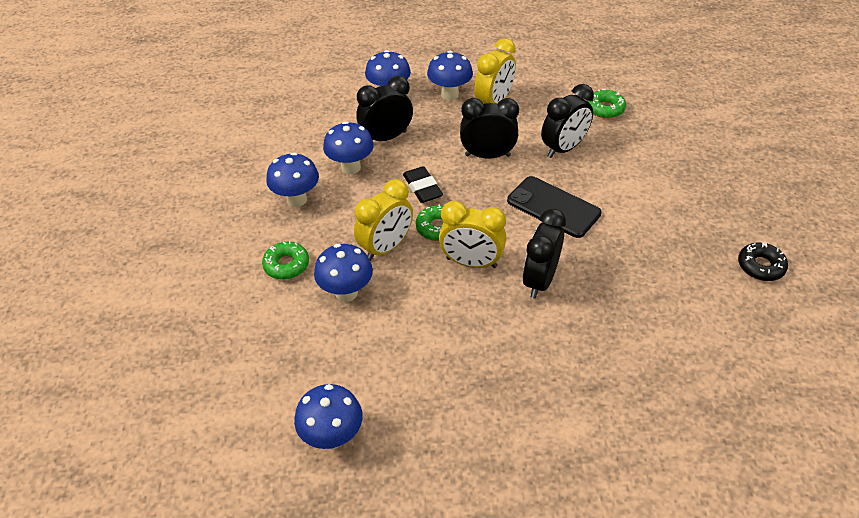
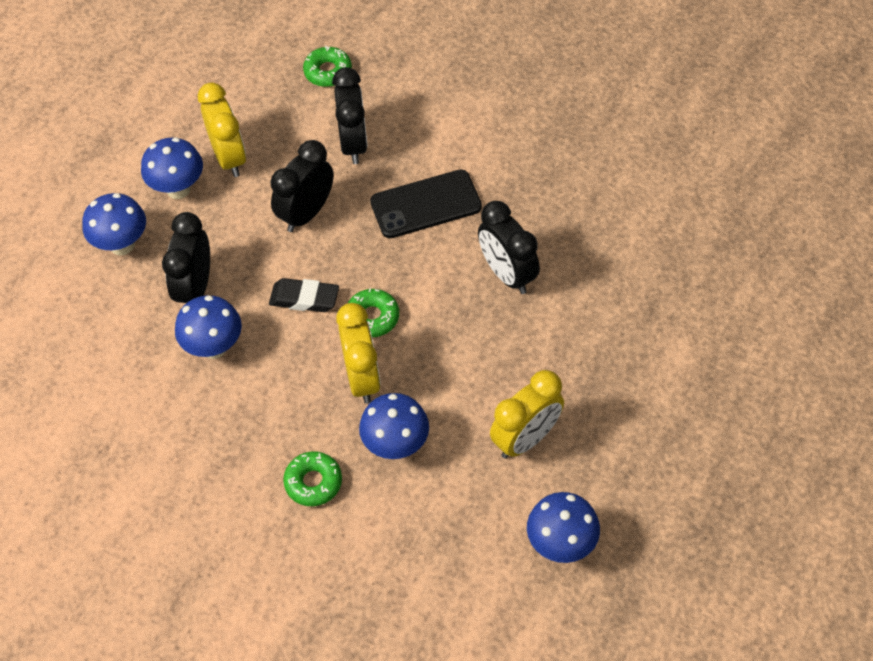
camera: 55 degrees left, 10 degrees up
blue mushroom [266,152,319,207] -> none
yellow clock [439,200,506,268] -> yellow clock moved to [490,370,564,459]
black donut [738,242,788,281] -> none

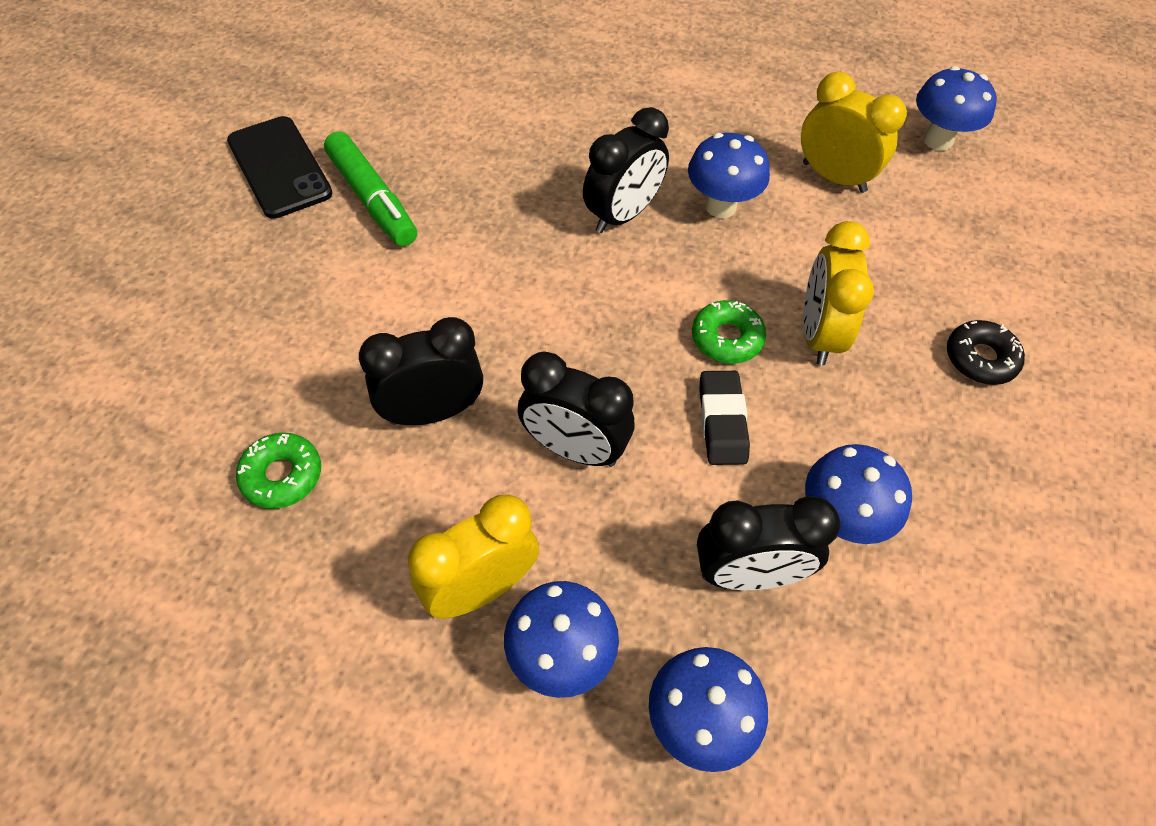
camera: 105 degrees left, 0 degrees up
green donut [283,451,342,506] -> black donut [947,320,1025,385]
yellow clock [336,303,381,404] -> yellow clock turned 60 degrees counterclockwise [804,221,874,365]
blue mushroom [359,393,429,459] -> blue mushroom moved to [688,133,770,218]
black phone [370,169,482,238] -> black phone moved to [227,116,332,219]
none -> green marker [324,131,417,246]

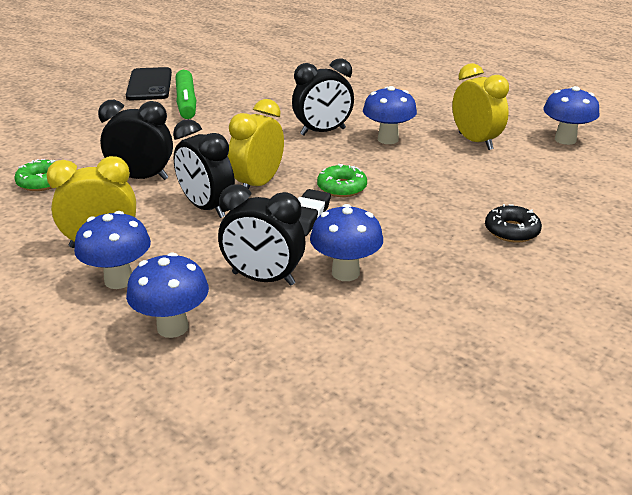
camera: 25 degrees right, 25 degrees down
yellow clock [804,221,874,365] -> yellow clock moved to [228,99,284,189]

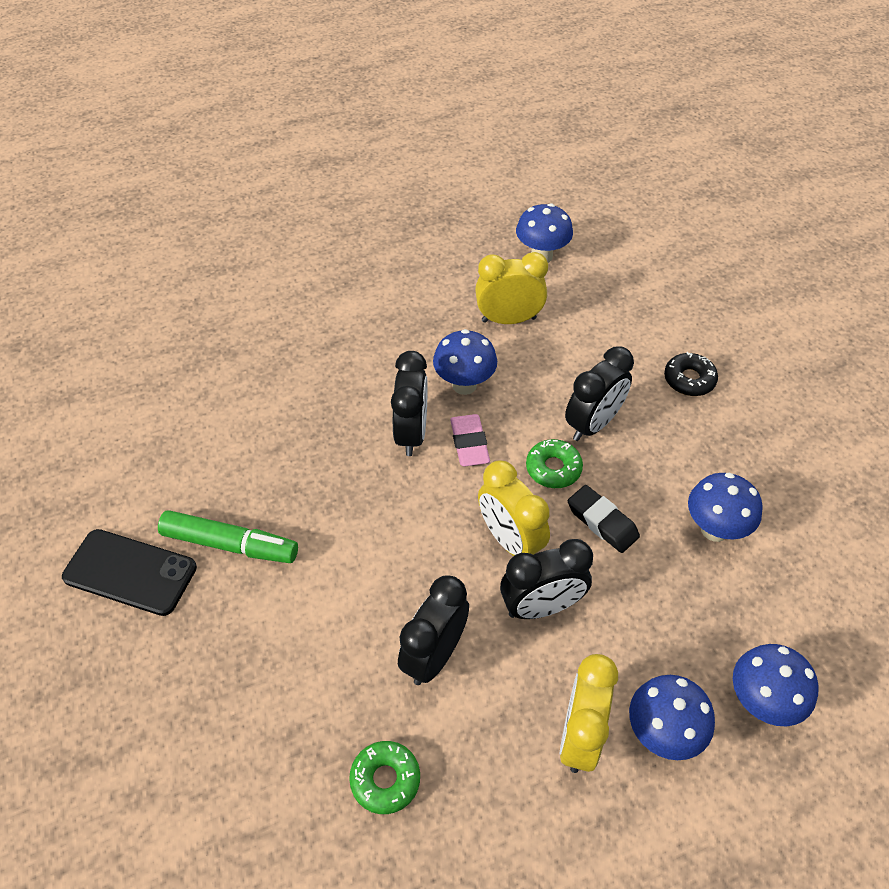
camera: 65 degrees left, 20 degrees up
black clock [218,184,306,286] -> black clock moved to [565,346,634,441]
none -> pink eraser [450,414,490,466]

